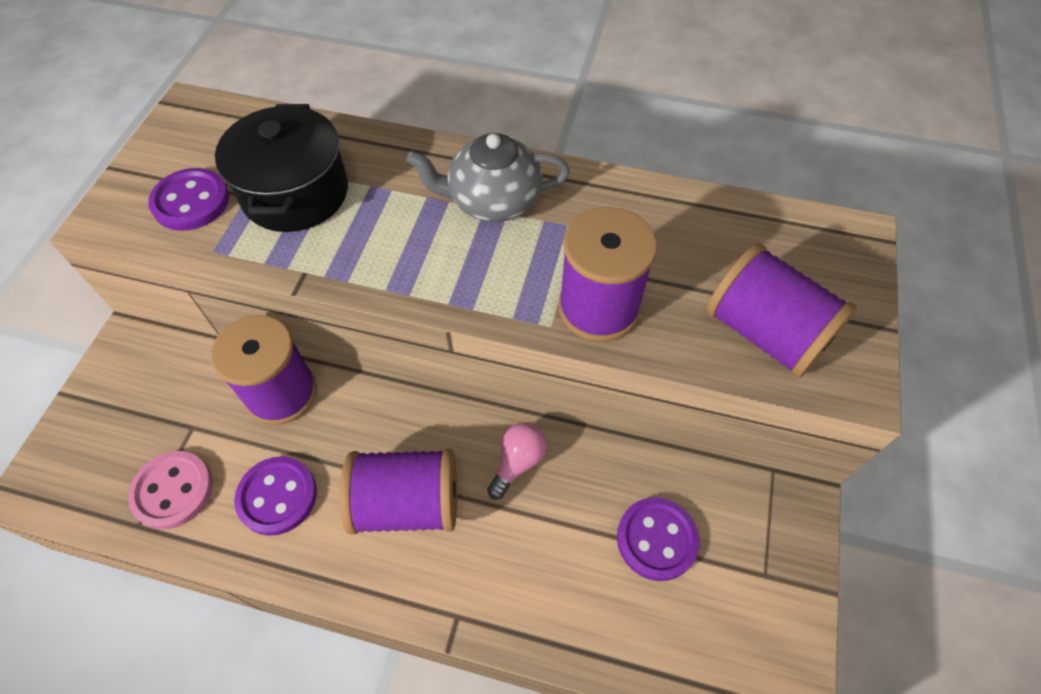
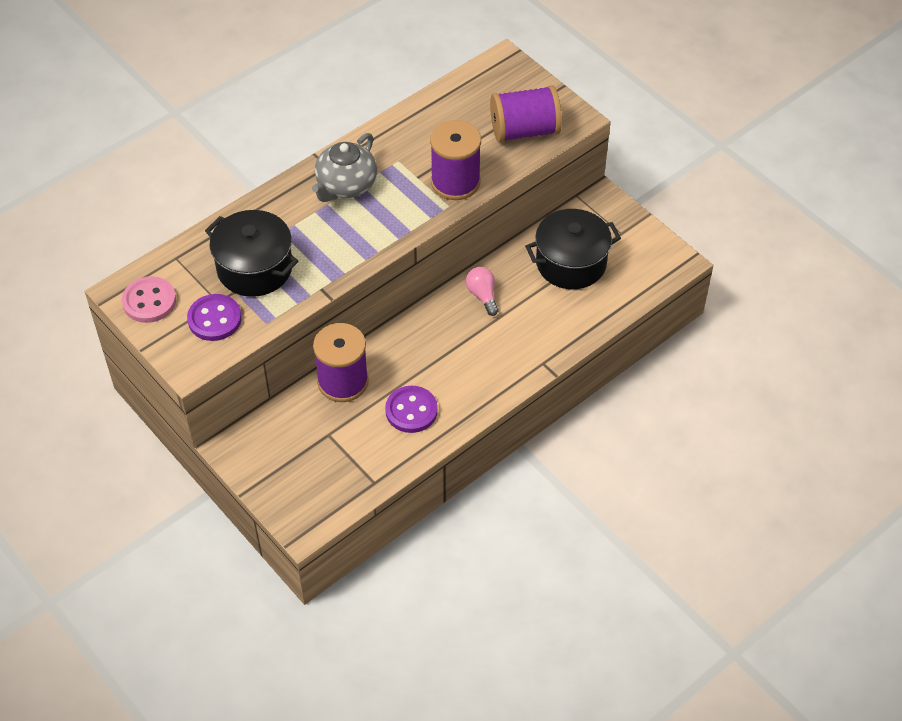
camera: 55 degrees left, 5 degrees down
pink button [128,451,213,529] -> pink button moved to [122,276,176,323]
purple spool [340,448,457,534] -> none
purple button [617,497,700,581] -> black pot [525,209,621,289]

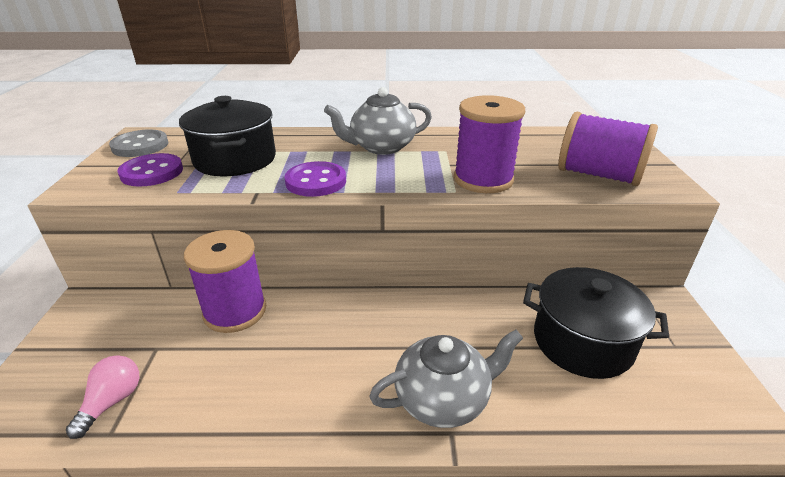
camera: 40 degrees right, 20 degrees down
pink button [122,276,176,323] -> grey button [109,129,168,157]
purple button [385,386,438,433] -> purple button moved to [285,161,346,197]
pink light bulb [466,267,499,316] -> pink light bulb moved to [66,355,139,439]
none -> grey teapot [369,330,523,428]

